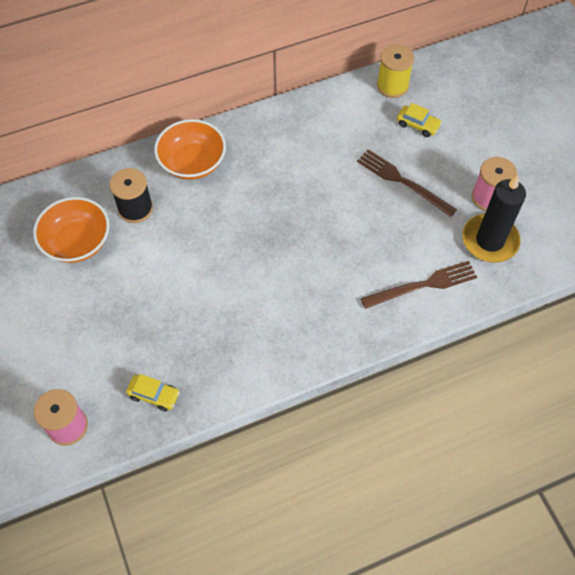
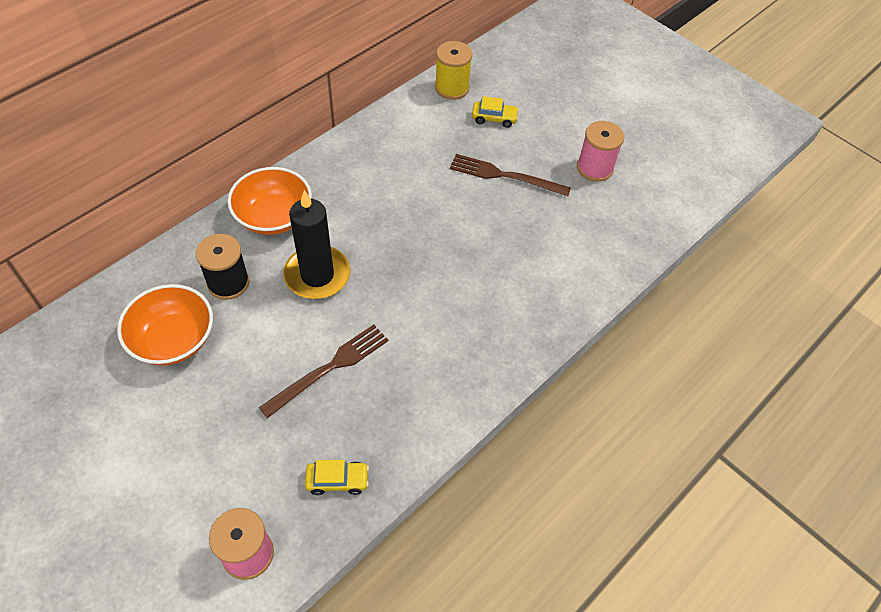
camera: 25 degrees left, 5 degrees down
brown fork [361,261,477,309] -> brown fork moved to [259,324,388,418]
black candle [462,175,526,263] -> black candle moved to [283,190,350,299]

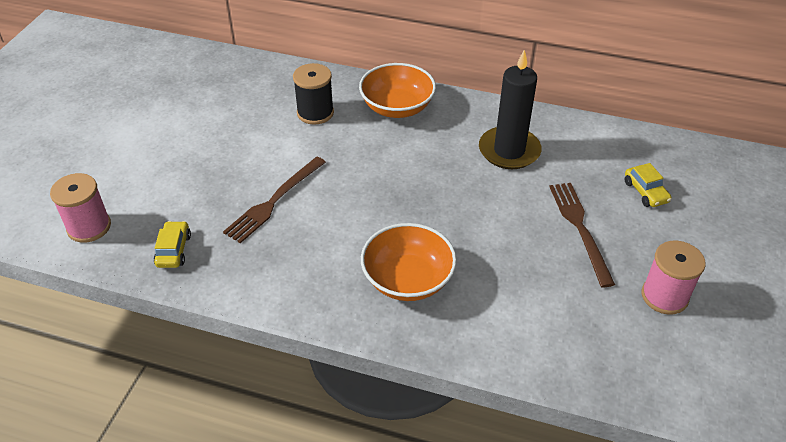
camera: 65 degrees right, 10 degrees down
orange bowl [117,284,213,365] -> orange bowl moved to [361,223,457,301]
brown fork [259,324,388,418] -> brown fork turned 105 degrees clockwise [223,157,326,243]
black candle [283,190,350,299] -> black candle moved to [479,49,542,169]
yellow car [305,460,369,495] -> yellow car turned 150 degrees counterclockwise [154,221,191,268]
yellow spool [435,41,472,100] -> none

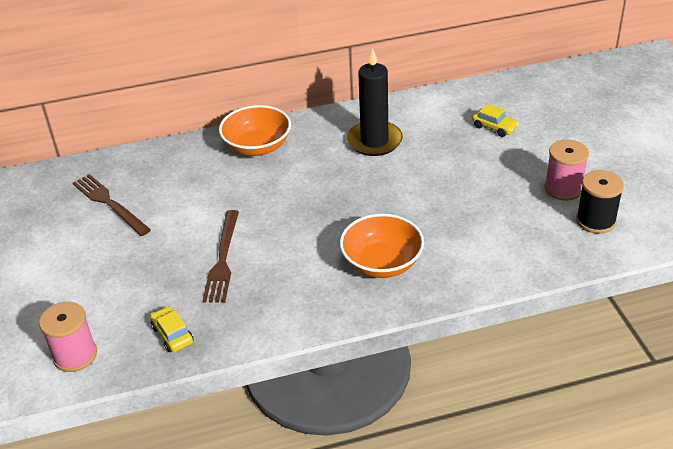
camera: 30 degrees left, 5 degrees down
black spool [293,63,334,125] -> black spool moved to [576,170,624,234]
brown fork [549,183,615,287] -> brown fork moved to [73,174,151,236]

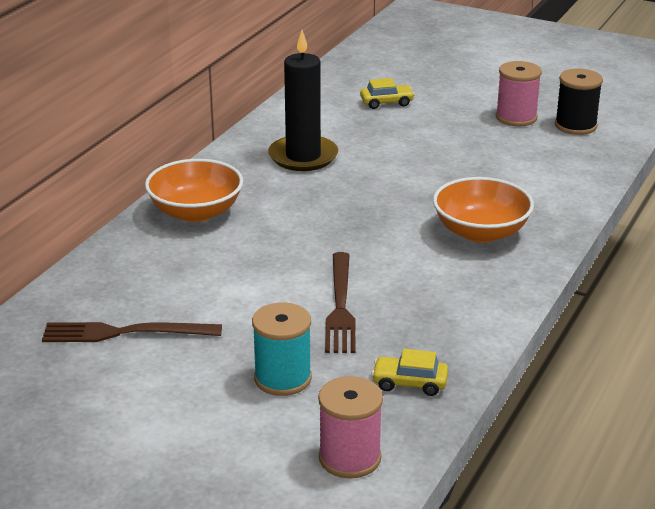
camera: 50 degrees left, 10 degrees down
brown fork [203,210,239,303] -> brown fork turned 45 degrees clockwise [325,252,356,353]
none -> turquoise spool [252,302,312,396]

